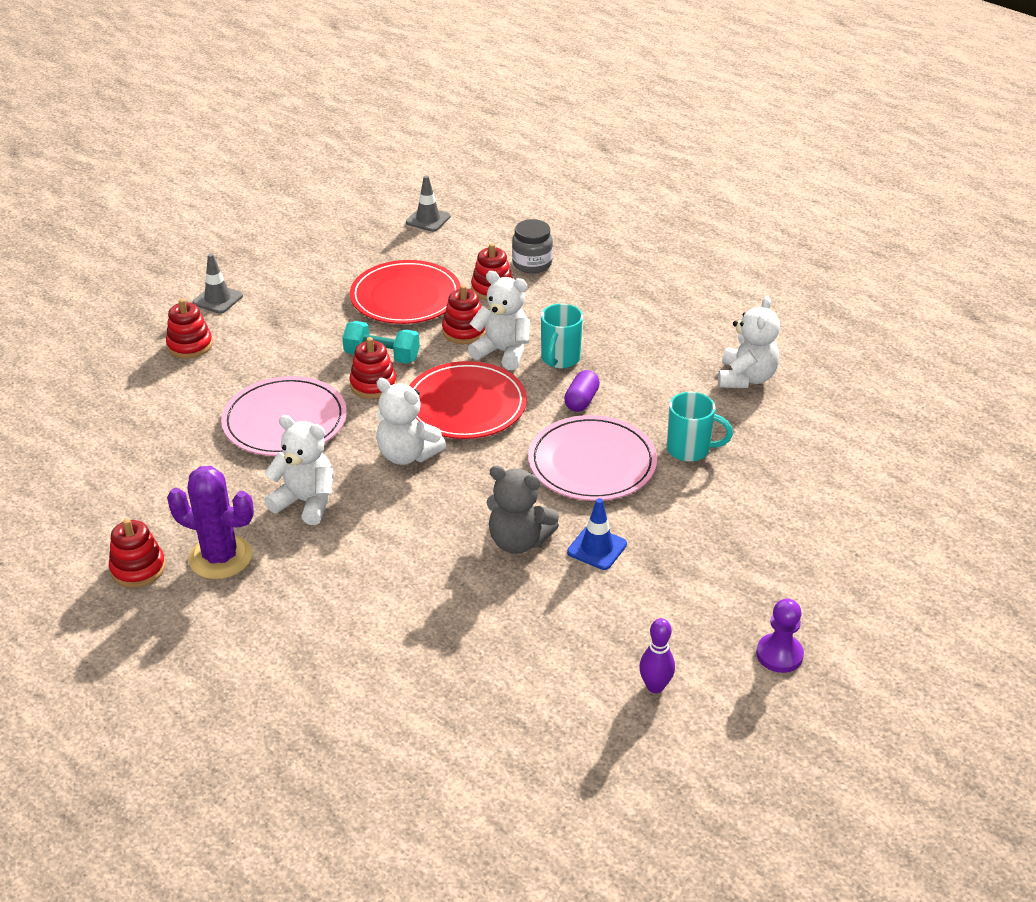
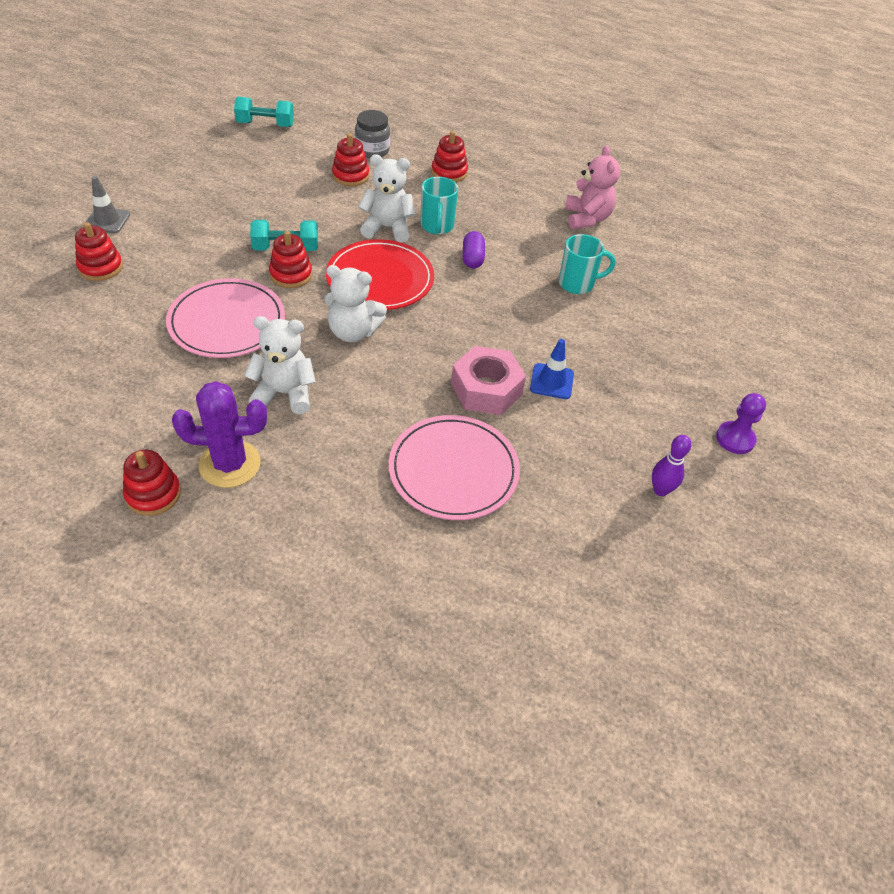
camera: 25 degrees left, 10 degrees up
red plate [350,260,461,324] -> none
grey traffic cone [406,175,451,232] -> turquoise dumbbell [234,97,294,127]
red stacking toy [442,285,486,344] -> red stacking toy moved to [431,131,468,182]
grey teddy bear [487,465,559,554] -> pink nut [451,346,526,415]
pink plate [528,415,657,501] -> pink plate moved to [389,415,520,520]
white teddy bear [718,296,780,388] -> pink teddy bear [565,145,620,229]

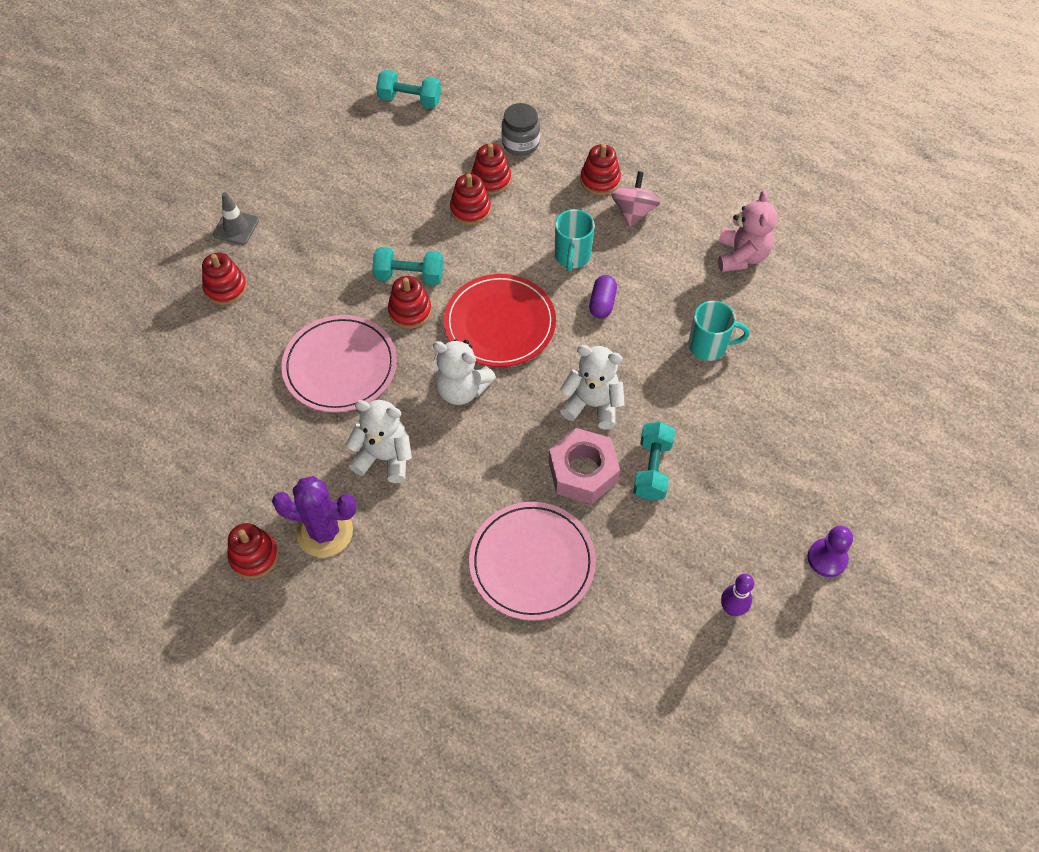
camera: 15 degrees right, 10 degrees up
white teddy bear [358,154,415,242] -> white teddy bear moved to [560,345,625,429]
blue traffic cone [530,339,574,399] -> turquoise dumbbell [633,422,675,501]
none -> red stacking toy [450,174,491,225]
none -> pink spinning top [611,171,660,227]

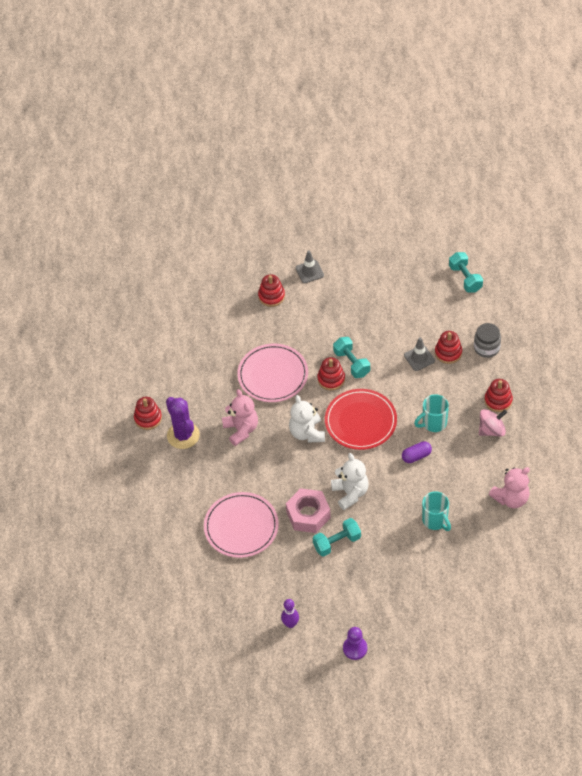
camera: 55 degrees right, 5 degrees down
white teddy bear [346,400,412,483] -> pink teddy bear [222,389,258,446]
red stacking toy [450,174,491,225] -> grey traffic cone [404,337,435,371]

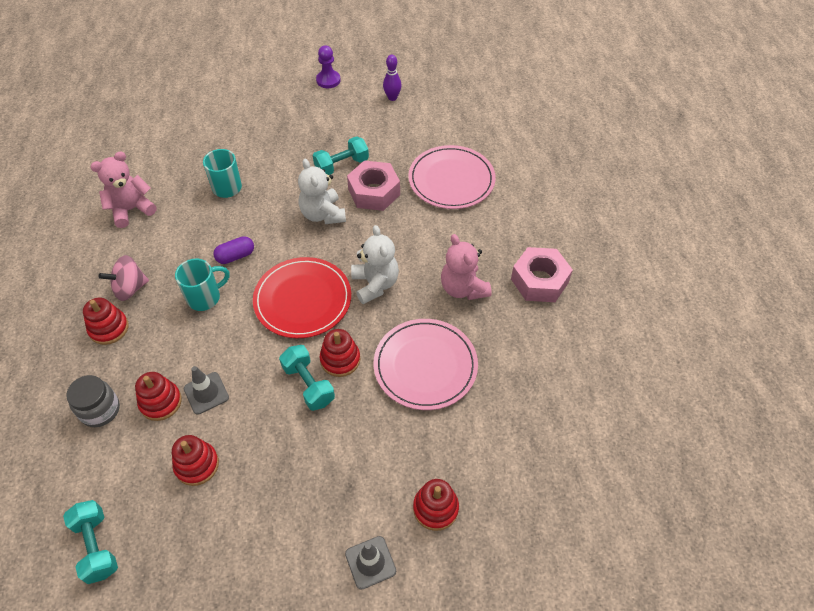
camera: 175 degrees right, 0 degrees up
red stacking toy [134,397,162,430] -> red stacking toy moved to [172,435,219,486]
purple cactus [166,397,200,449] -> pink nut [511,247,573,302]

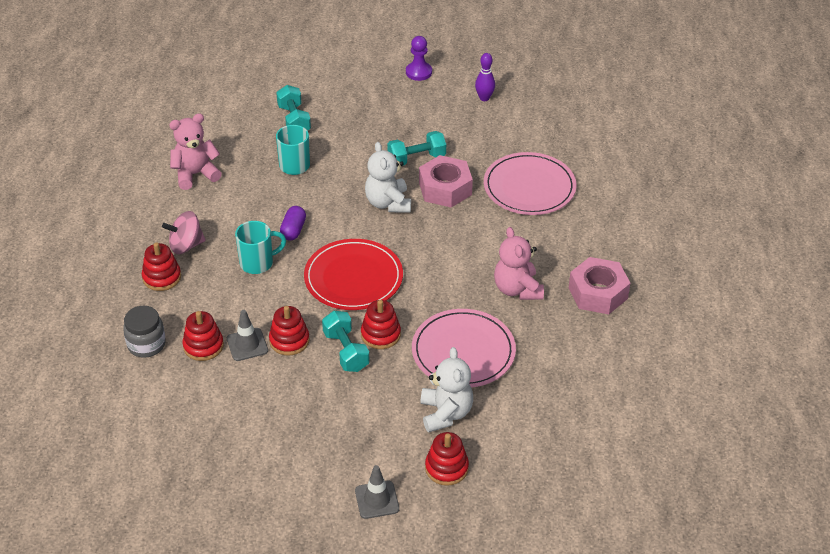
camera: 10 degrees right, 10 degrees down
turquoise dumbbell [63,500,118,584] -> turquoise dumbbell moved to [276,85,311,131]
red stacking toy [172,435,219,486] -> red stacking toy moved to [269,306,310,356]
purple capsule [213,236,254,264] -> purple capsule turned 60 degrees counterclockwise [280,206,306,240]
white teddy bear [351,225,399,304] -> white teddy bear moved to [420,347,473,433]

